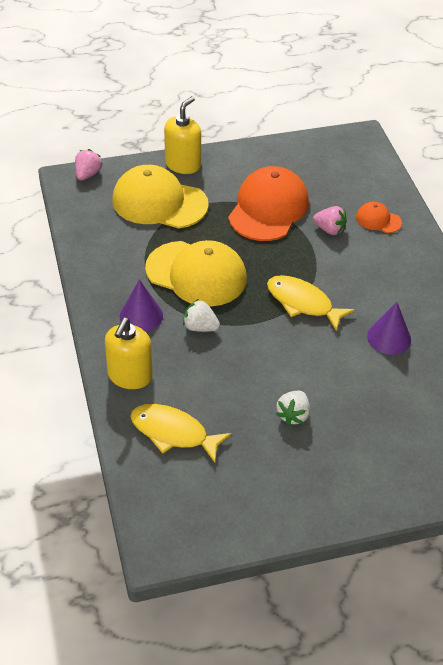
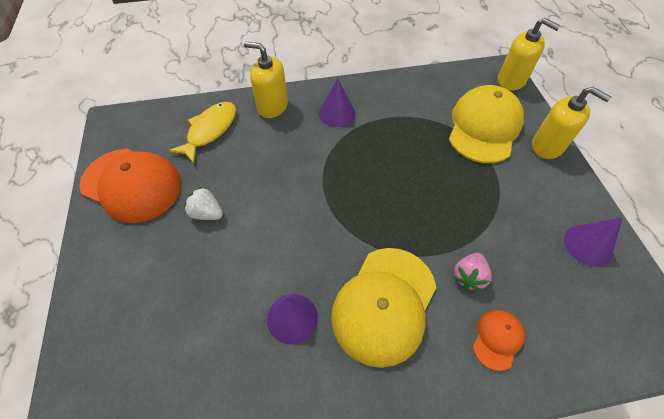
camera: 95 degrees right, 10 degrees up
pink strawberry [75,149,103,180] -> yellow soap dispenser [498,18,560,91]
yellow cap [145,240,247,307] -> yellow cap moved to [331,248,437,368]
white strawberry [183,299,220,332] -> none
orange cap [228,166,309,241] -> orange cap moved to [79,149,181,223]
yellow fish [267,275,355,332] -> none
none -> purple cone [564,217,623,266]

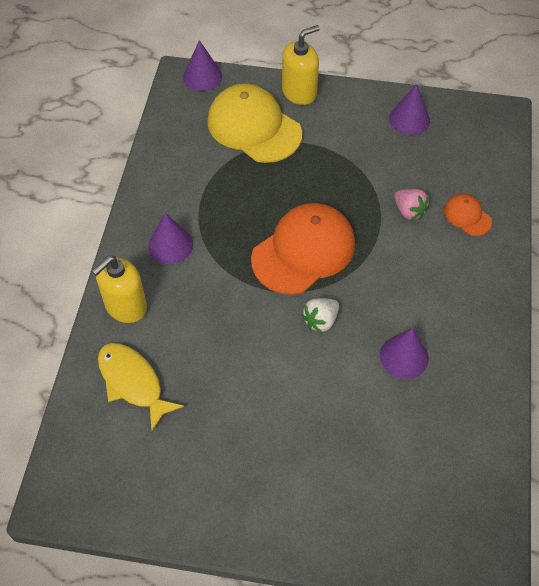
camera: 70 degrees left, 0 degrees up
orange cap [79,149,181,223] -> orange cap moved to [251,203,355,295]
white strawberry [184,187,223,220] -> white strawberry moved to [301,298,339,333]
yellow cap [331,248,437,368] -> none
yellow soap dispenser [498,18,560,91] -> purple cone [183,40,222,91]

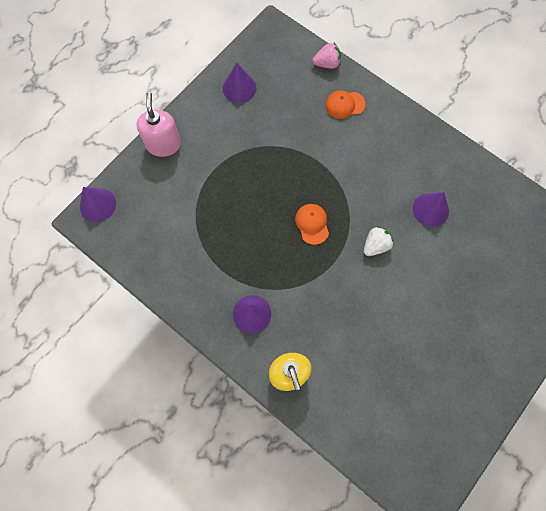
camera: 60 degrees left, 15 degrees up
yellow fish [98,343,184,432] -> none
yellow cap [207,84,302,163] -> none
orange cap [251,203,355,295] -> orange cap [295,204,329,245], size x0.47
yellow soap dispenser [282,25,320,105] -> pink soap dispenser [137,92,181,157]
white strawberry [301,298,339,333] -> white strawberry turned 120 degrees counterclockwise [364,226,394,256]
pink strawberry [394,189,429,221] -> pink strawberry moved to [313,43,341,69]

